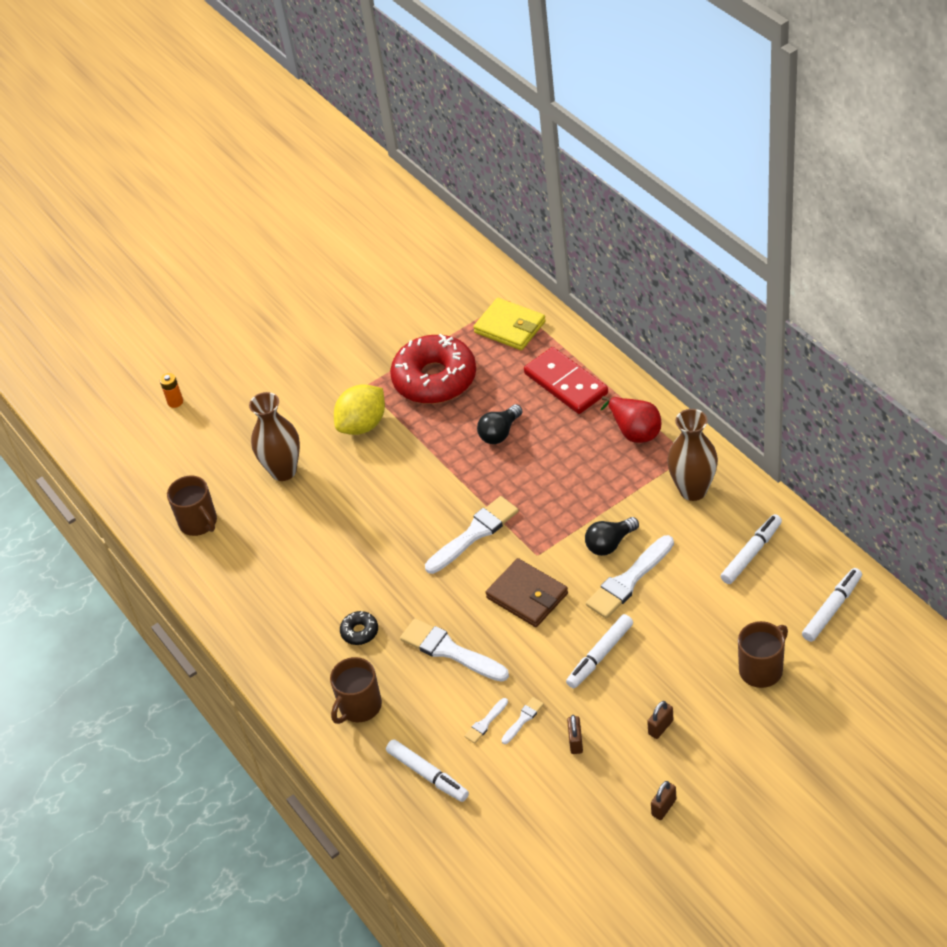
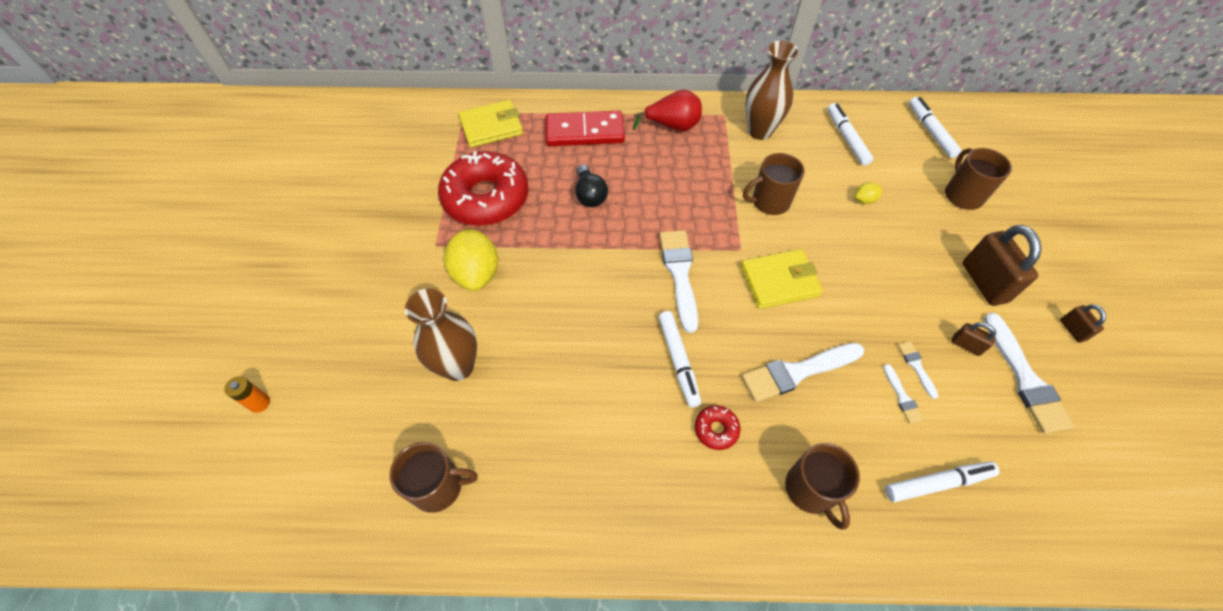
camera: 60 degrees left, 10 degrees up
black donut [340,611,378,645] -> red donut [695,405,741,450]
brown wallet [486,558,568,627] -> yellow wallet [741,249,823,309]
white marker [566,614,633,688] -> white marker moved to [658,311,701,407]
black light bulb [585,517,639,556] -> brown mug [743,153,805,215]
white brush [586,535,674,618] -> white brush moved to [984,313,1074,434]
brown padlock [647,701,674,739] -> brown padlock [963,225,1042,306], size x2.04
none -> yellow lemon [855,182,882,204]

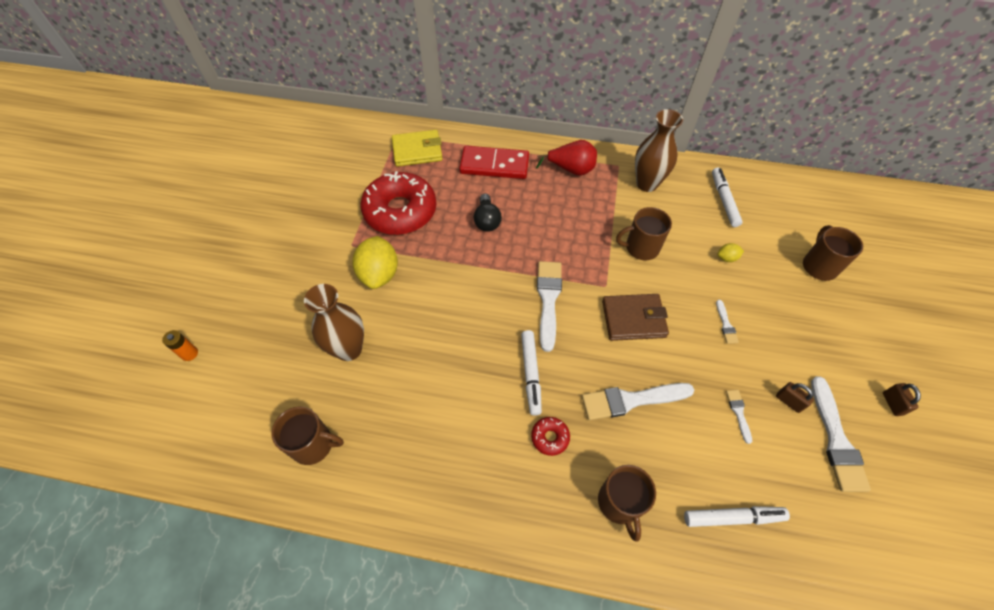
camera: 10 degrees right, 0 degrees up
yellow wallet [741,249,823,309] -> brown wallet [602,294,669,341]
white brush [883,364,924,424] -> white brush moved to [716,300,739,344]
white marker [909,97,962,158] -> none
brown padlock [963,225,1042,306] -> none

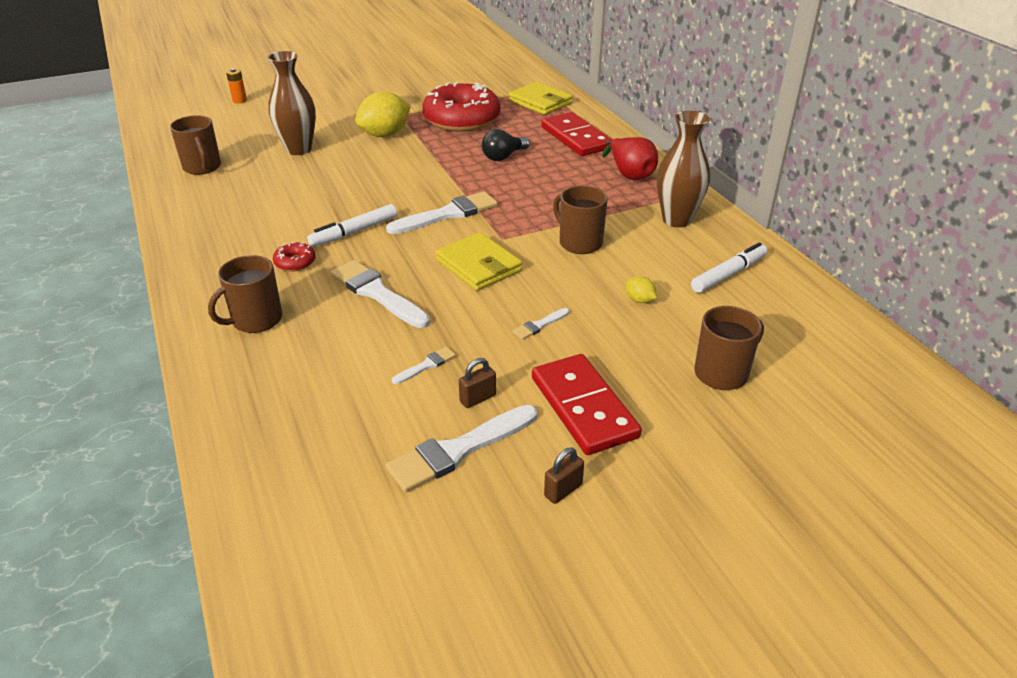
camera: 55 degrees right, 20 degrees down
brown wallet [602,294,669,341] -> yellow wallet [436,232,522,291]
white marker [684,506,790,527] -> none
brown padlock [776,382,814,413] -> brown padlock turned 45 degrees clockwise [459,358,496,408]
none -> red domino [532,354,642,455]

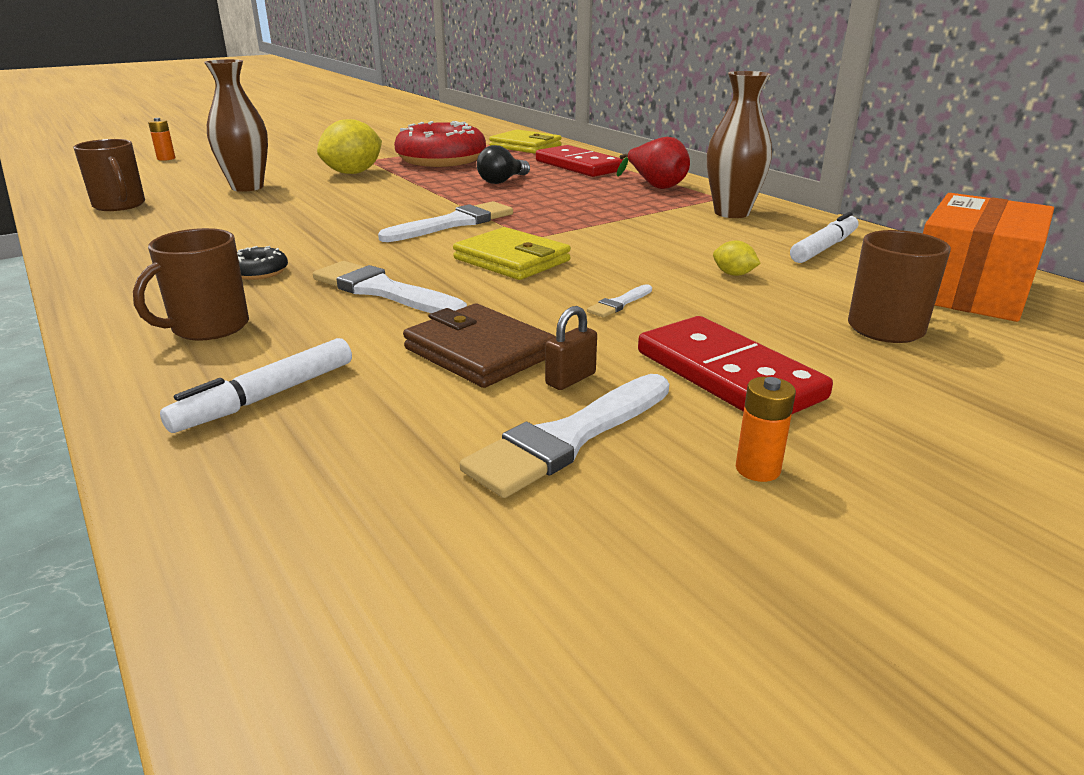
camera: 10 degrees left, 10 degrees down
red donut [273,242,316,272] -> black donut [237,246,288,280]
white marker [307,204,397,247] -> white marker moved to [160,338,352,433]
white brush [392,347,456,384] -> brown wallet [403,304,556,388]
brown padlock [544,448,584,504] -> orange battery [736,377,796,482]
brown mug [553,186,608,254] -> none
none -> orange box [923,193,1054,322]

